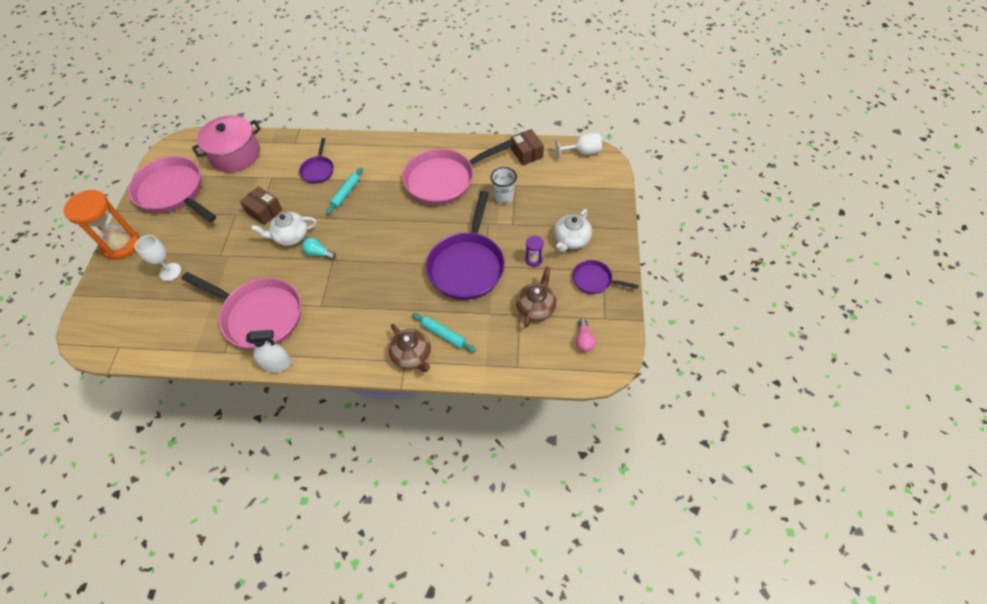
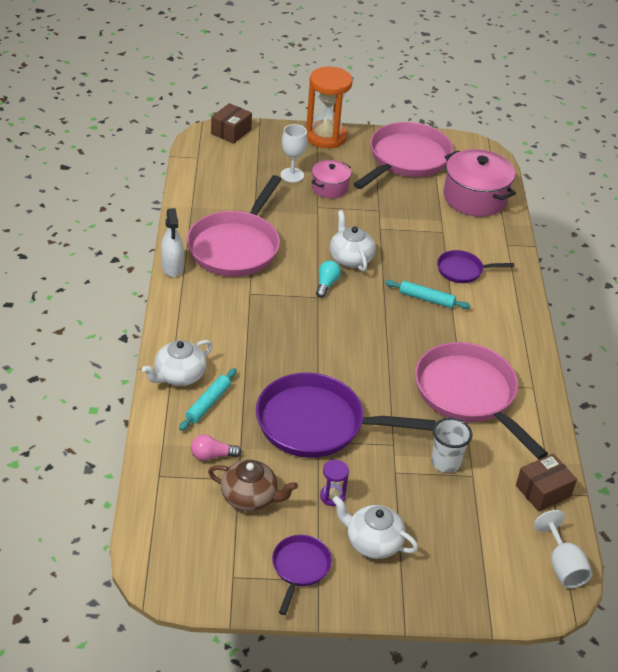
camera: 80 degrees right, 15 degrees down
brown box [240,186,282,225] -> brown box moved to [211,103,252,144]
brown teapot [388,324,431,372] -> white teapot [142,340,213,386]
pink light bulb [576,319,596,352] -> pink light bulb moved to [191,434,242,461]
none -> pink pot [311,160,351,198]

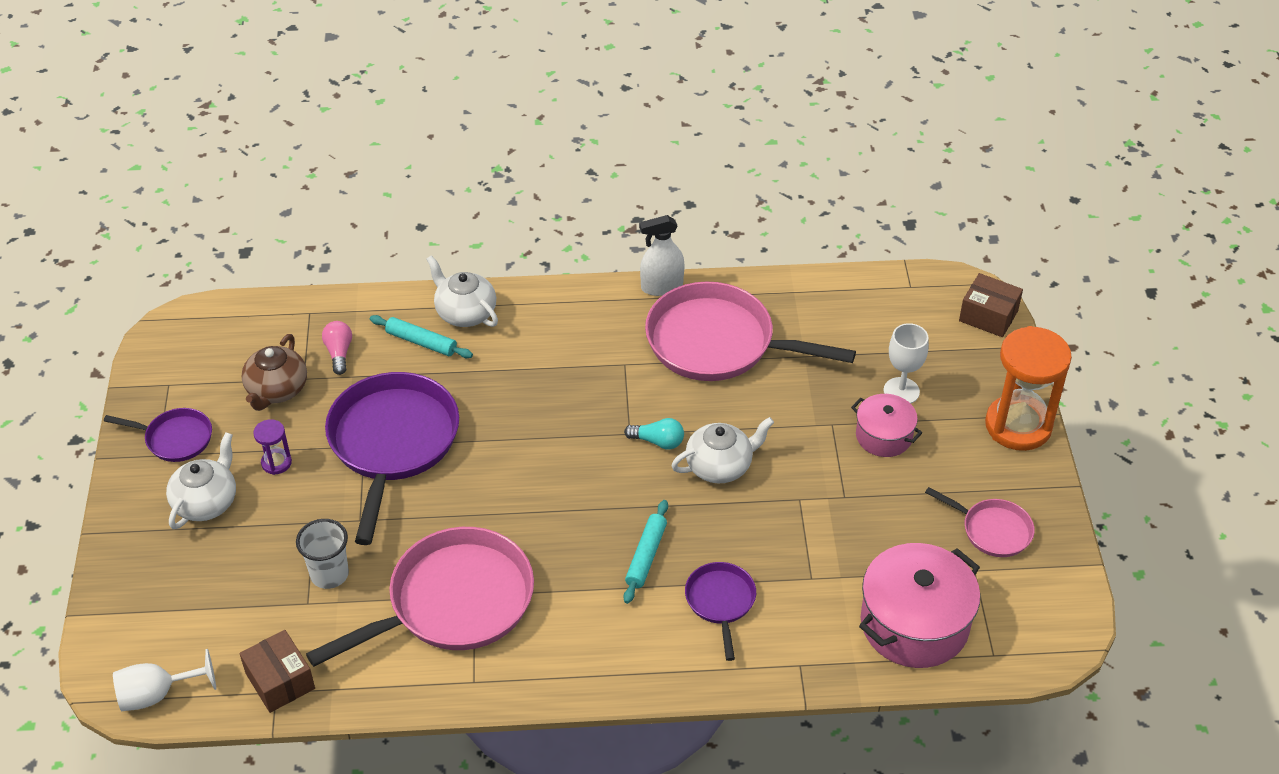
camera: 90 degrees right, 5 degrees up
pink pan [354,122,453,189] -> pink pan [925,487,1035,557], size x0.50

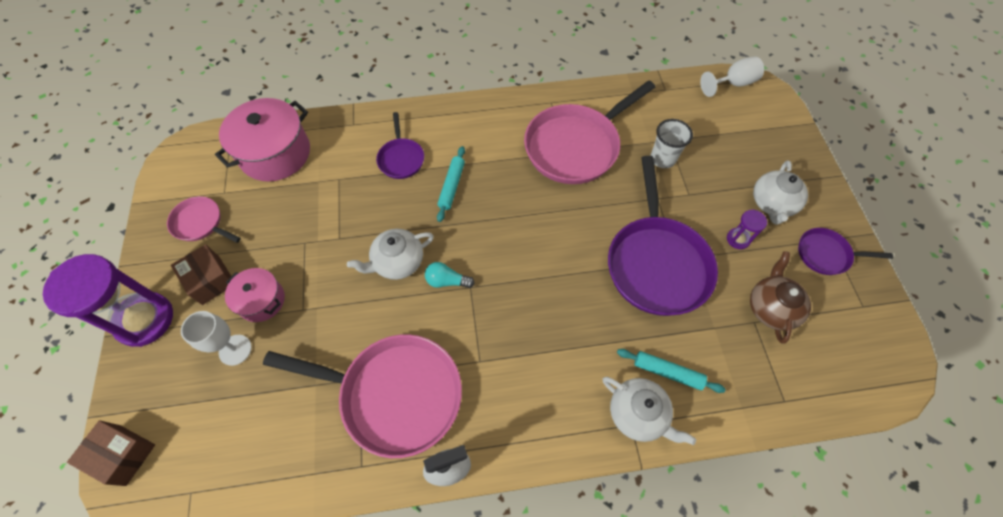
camera: 175 degrees right, 15 degrees up
brown box [239,630,315,713] -> brown box moved to [171,244,231,305]
pink light bulb [322,321,352,375] -> none
orange hourglass [985,326,1072,451] -> purple hourglass [43,254,173,347]

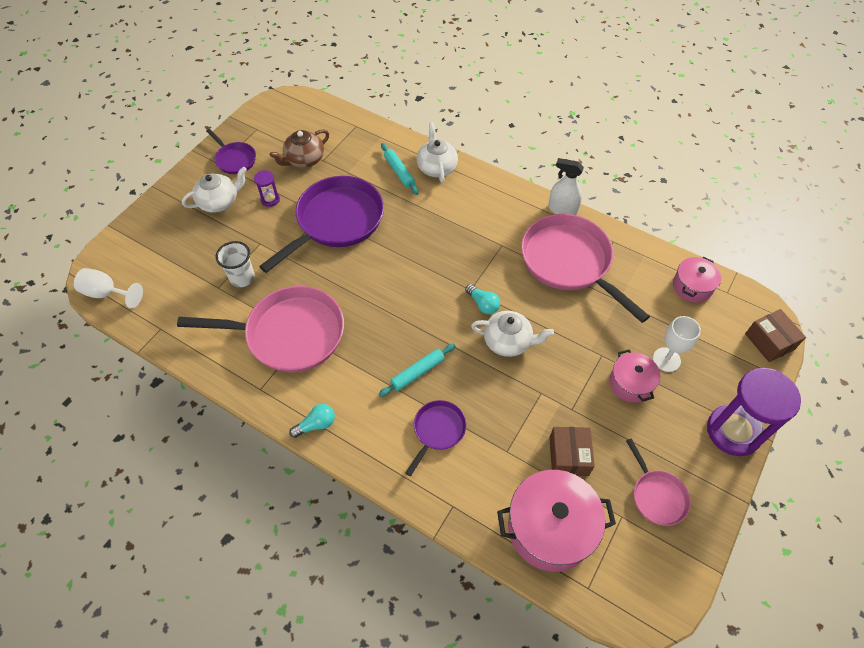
camera: 140 degrees left, 5 degrees down
brown box [171,244,231,305] -> brown box moved to [549,427,595,476]
none -> turquoise light bulb [289,404,335,438]
none -> pink pot [673,257,722,303]

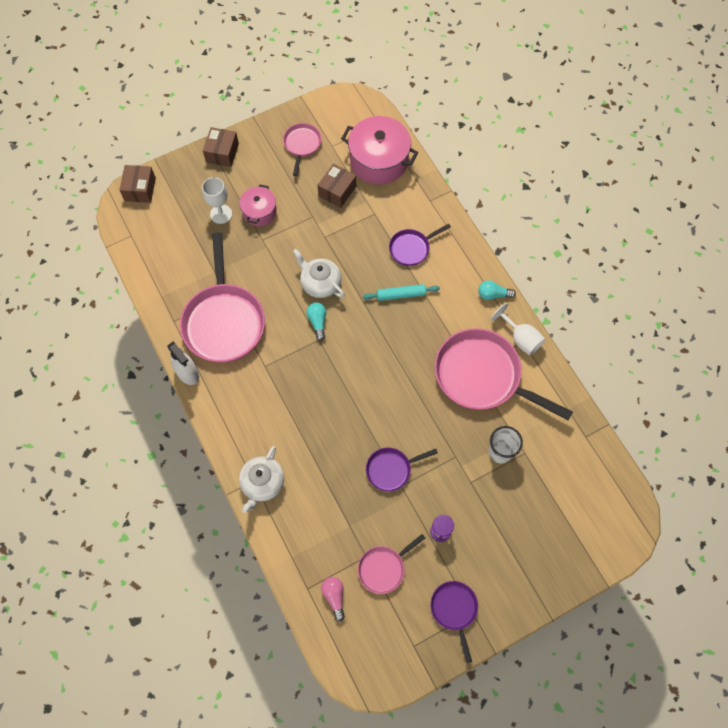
camera: 150 degrees left, 10 degrees up
white goblet [74,268,143,309] -> white goblet moved to [491,303,545,356]
white teapot [182,167,247,213] -> none
purple pan [259,176,384,273] -> purple pan [366,447,438,491], size x0.50
brown teapot [270,129,329,168] -> pink pan [358,534,425,594]
turquoise rolling pin [381,143,419,195] -> none
pink pot [673,257,722,303] -> none
purple hourglass [707,368,801,456] -> brown box [203,127,239,167]
none -> pink light bulb [321,577,345,622]

